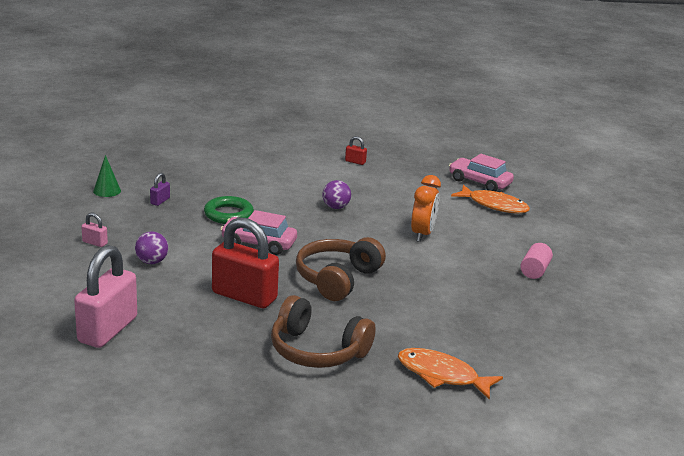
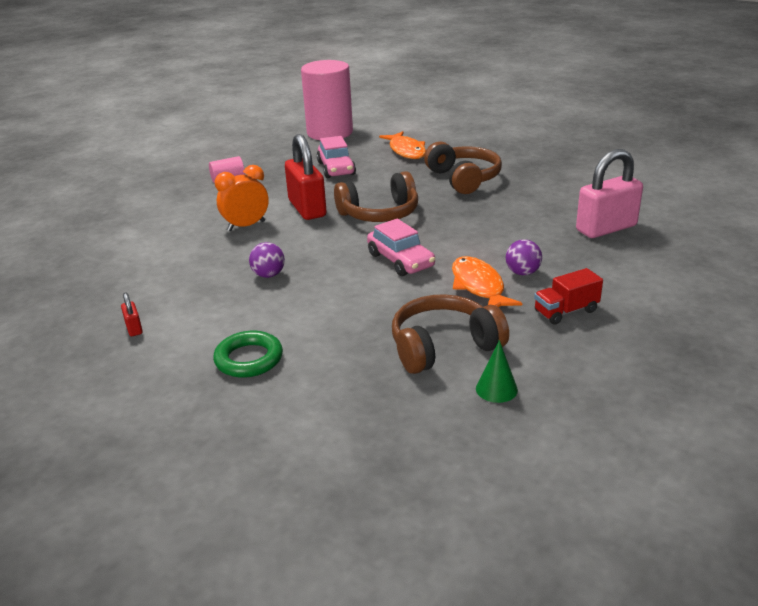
camera: 135 degrees left, 5 degrees up
pink padlock [81,212,108,247] -> red truck [534,268,603,325]
purple padlock [150,173,170,206] -> brown headphones [392,294,509,374]
green ring [204,196,254,224] -> green ring moved to [213,331,283,378]
red padlock [212,217,279,308] -> red padlock moved to [285,134,327,220]
pink car [449,154,514,191] -> pink car moved to [317,136,356,178]
orange fish [451,185,530,213] -> orange fish moved to [452,256,522,307]
none -> pink cylinder [301,60,353,140]

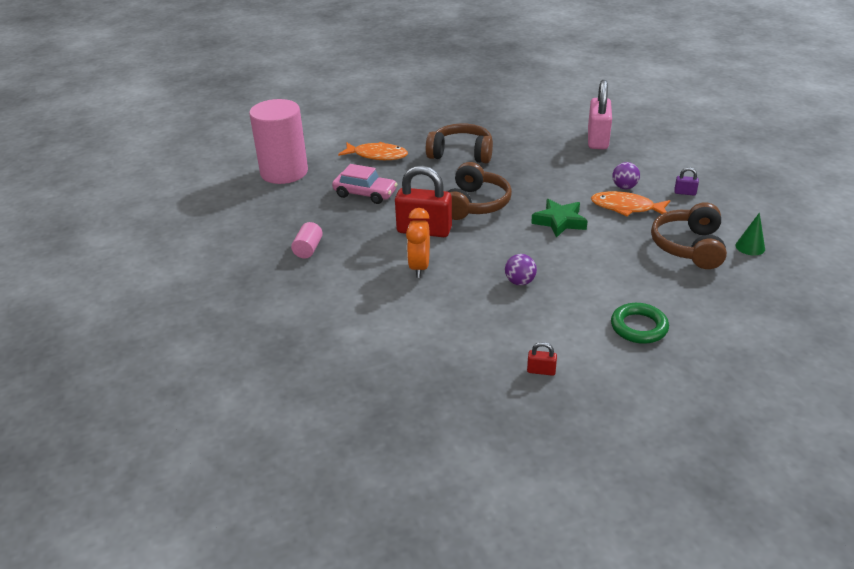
camera: 55 degrees left, 5 degrees up
pink car [367,219,435,276] -> green star [531,199,588,238]
red truck [534,268,603,325] -> purple padlock [674,167,699,196]

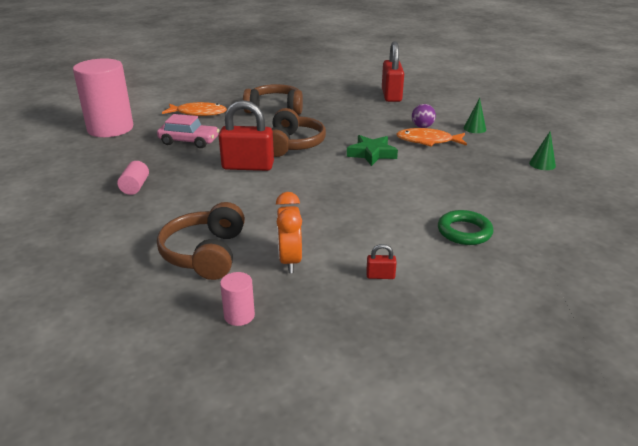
camera: 10 degrees left, 5 degrees down
orange clock [406,208,430,278] -> orange clock moved to [276,192,302,273]
purple ball [505,254,537,286] -> none
pink padlock [588,80,612,149] -> red padlock [382,41,404,102]
brown headphones [651,202,727,269] -> brown headphones moved to [157,202,245,280]
purple padlock [674,167,699,196] -> green cone [463,98,486,133]
none -> pink cylinder [220,272,255,326]

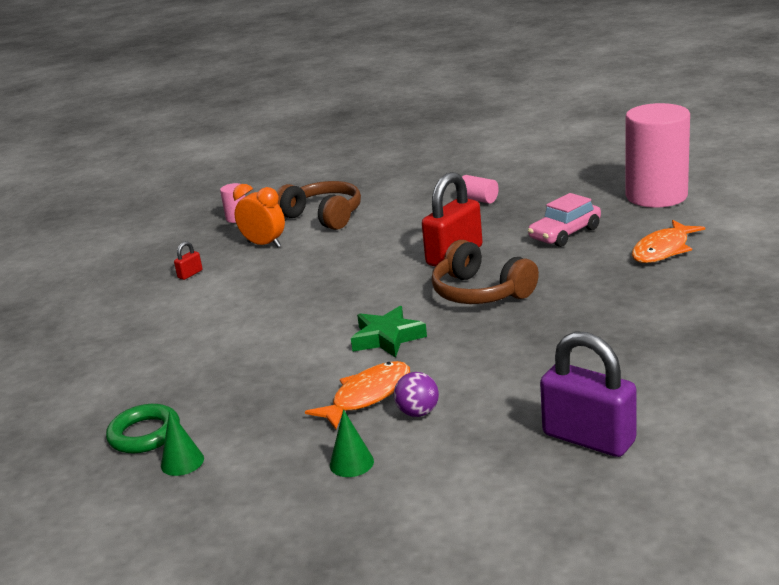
camera: 130 degrees right, 5 degrees down
brown headphones [243,84,303,115] -> none
red padlock [382,41,404,102] -> purple padlock [540,331,637,457]
green ring [438,210,493,245] -> green ring moved to [106,404,180,453]

